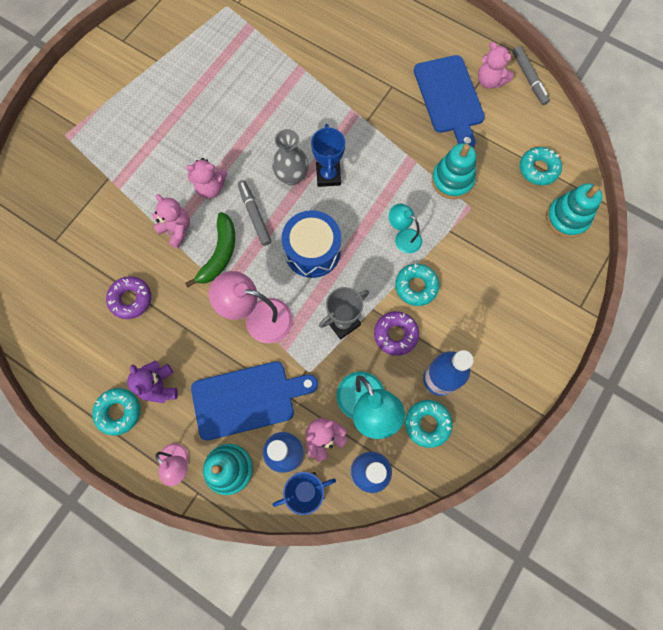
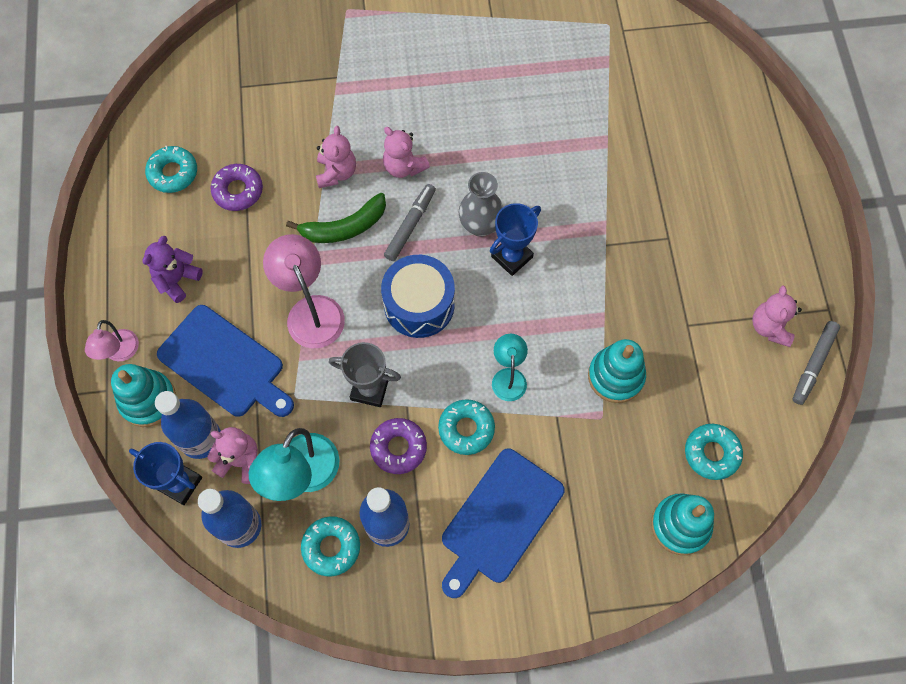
camera: 50 degrees right, 5 degrees down
turquoise donut [92,388,140,436] -> turquoise donut moved to [145,146,197,193]
blue cutting board [414,55,485,148] -> blue cutting board moved to [442,448,565,598]

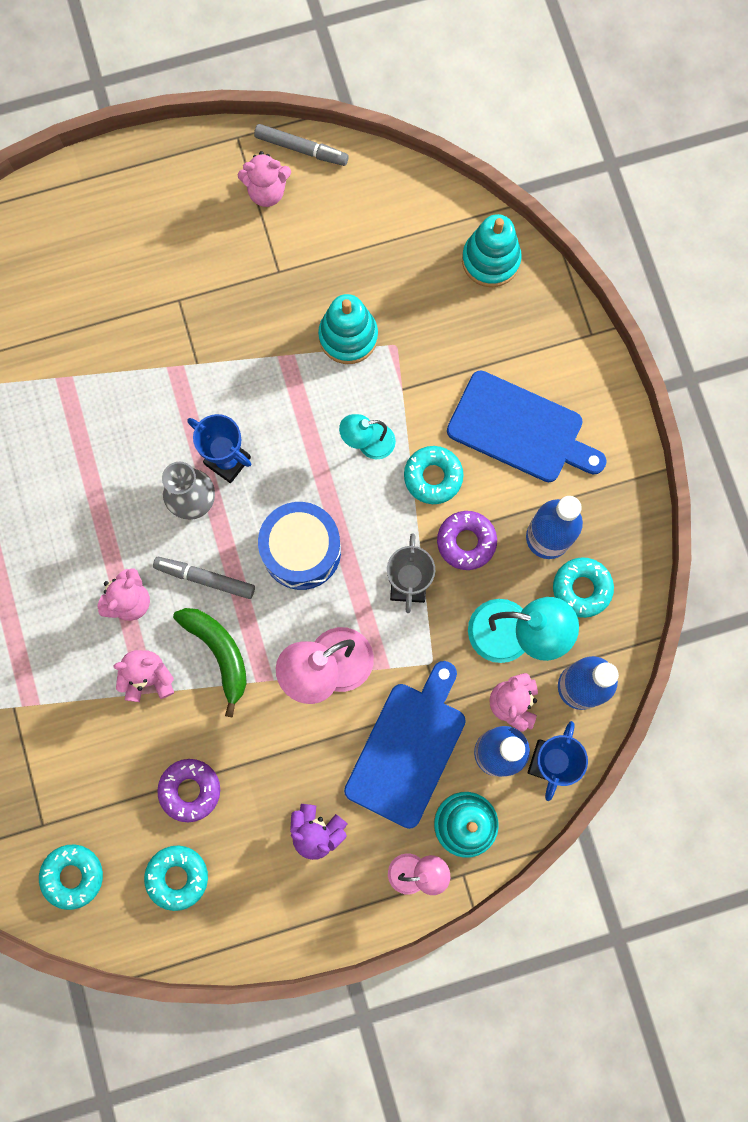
camera: 100 degrees left, 10 degrees up
turquoise donut [685,424,743,480] -> turquoise donut moved to [39,844,103,910]

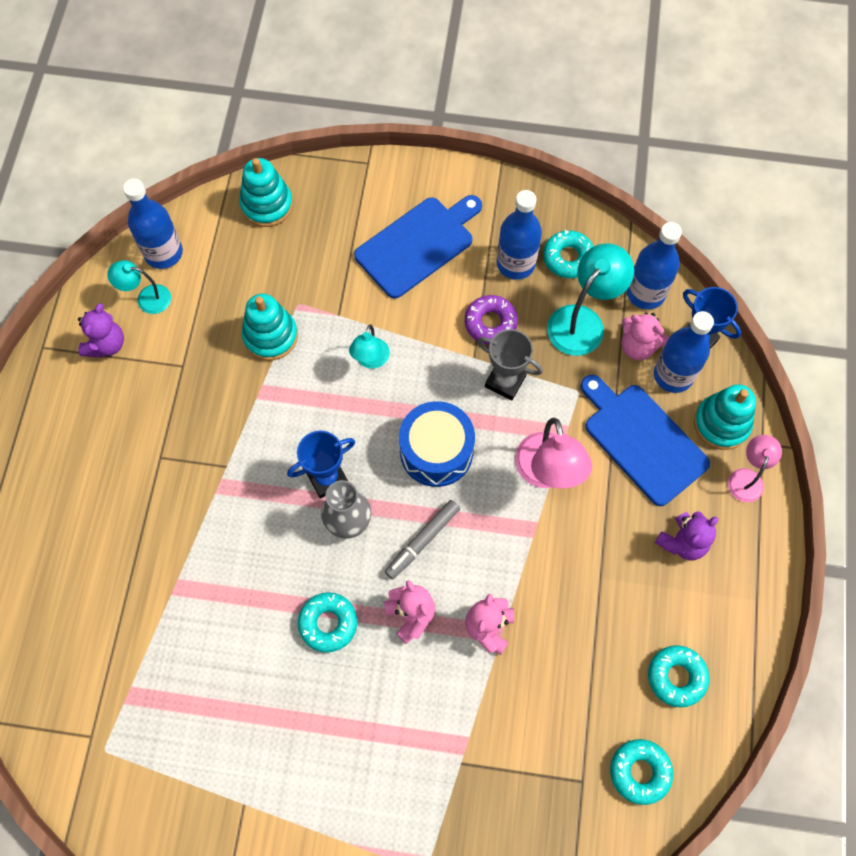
camera: 65 degrees left, 10 degrees down
purple donut [157,759,220,822] -> none
green banana [173,608,247,718] -> none
pink teddy bear [238,151,291,207] -> purple teddy bear [78,303,124,358]
grey marker [254,124,349,166] -> none
turquoise donut [404,446,463,504] -> turquoise donut moved to [298,592,357,653]
none -> turquoise lamp [107,260,171,314]
none -> blue bottle [123,179,183,269]

